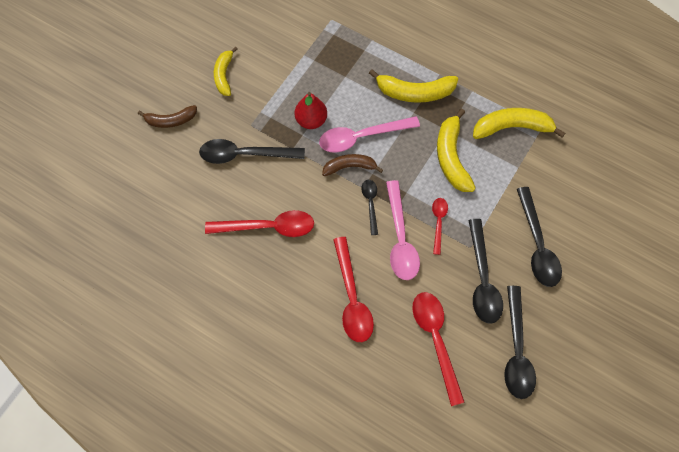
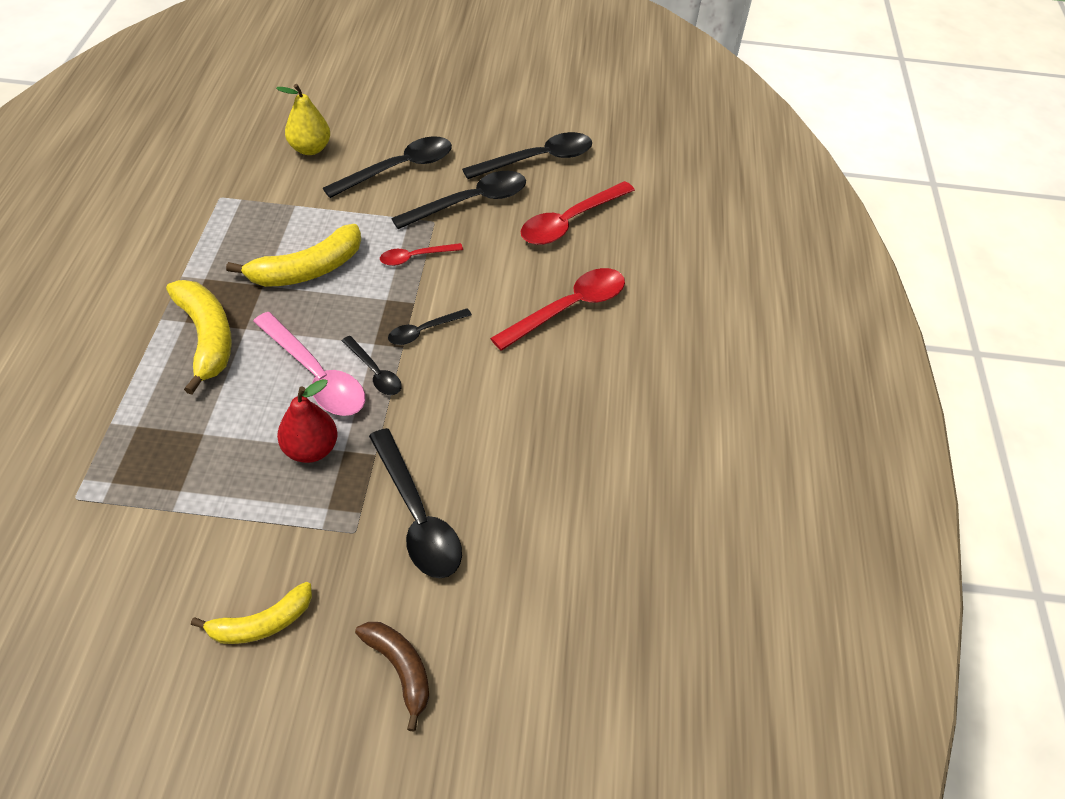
camera: 120 degrees left, 15 degrees down
red spoon [205,210,314,237] -> none
brown banana [322,154,383,176] -> black spoon [342,336,402,395]
pink spoon [386,180,420,280] -> none
yellow banana [473,108,565,139] -> none
none -> yellow pear [276,84,330,155]

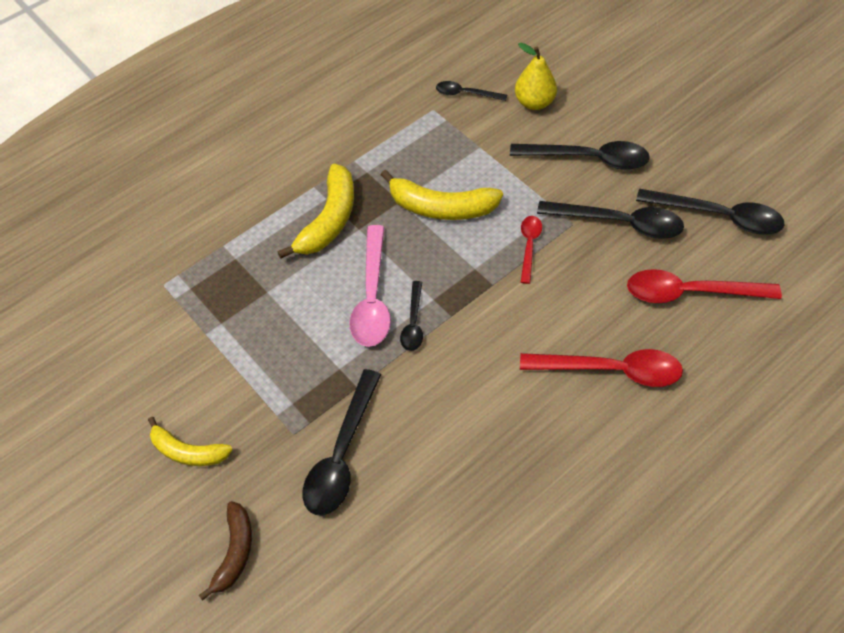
camera: 50 degrees right, 5 degrees up
red pear [277,379,338,463] -> none
red spoon [380,243,463,266] -> red spoon turned 75 degrees clockwise [521,216,542,284]
black spoon [388,308,472,345] -> black spoon moved to [436,81,507,101]

